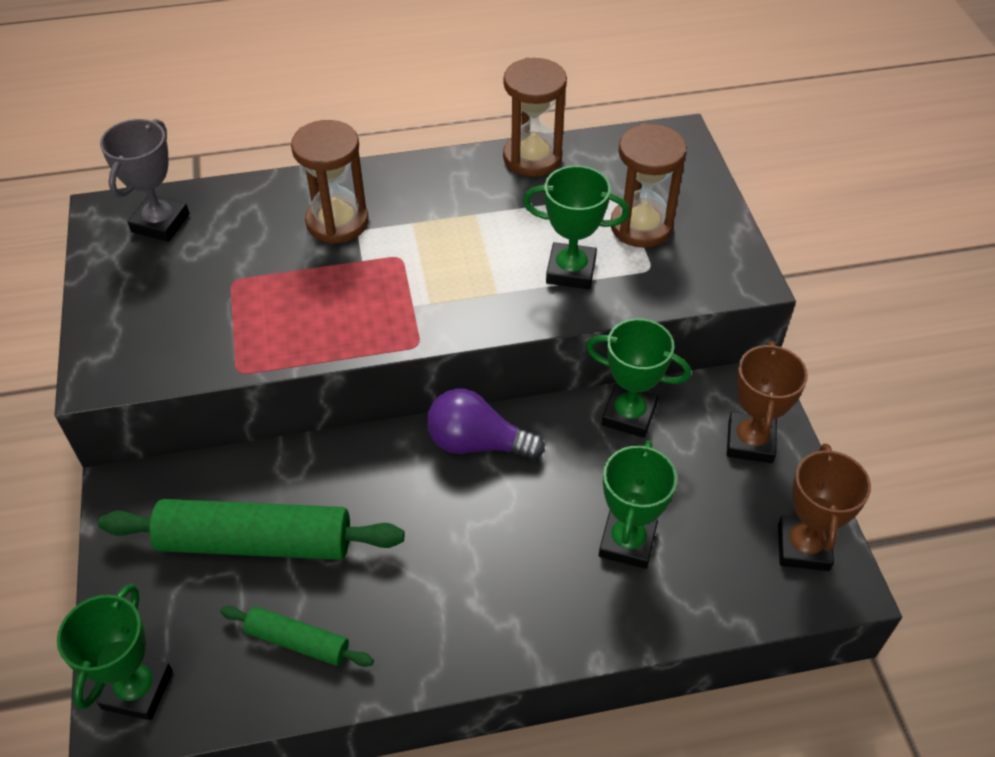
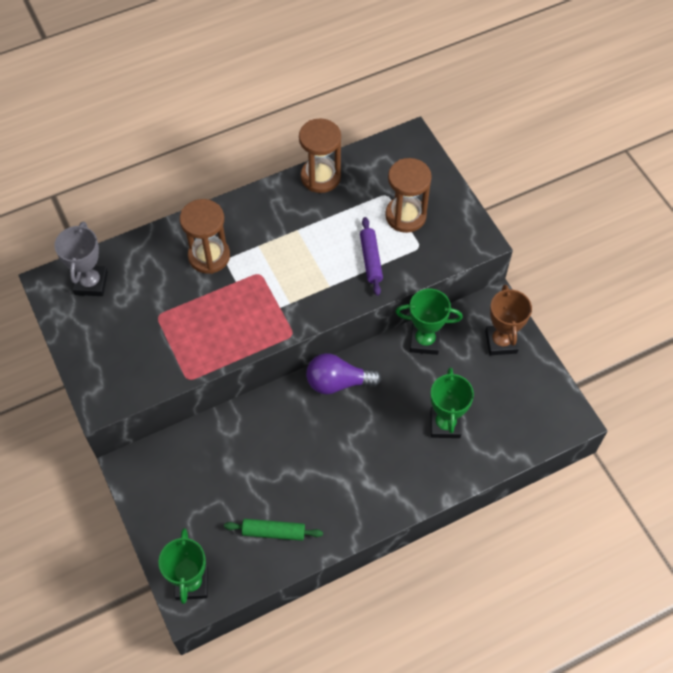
camera: 15 degrees left, 10 degrees up
green rolling pin [98,499,404,560] -> none
green trophy [523,165,630,289] -> purple rolling pin [360,217,383,296]
brown trophy [778,443,871,571] -> none

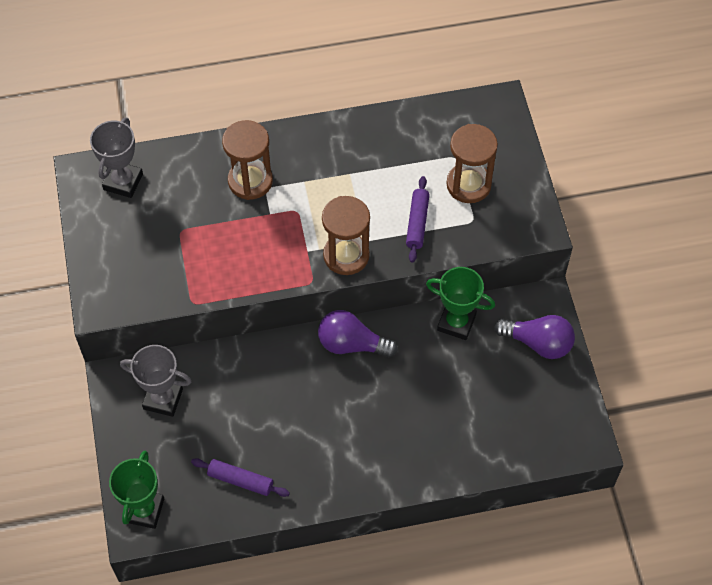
camera: 15 degrees right, 0 degrees up
green rolling pin [224,519,323,541] -> purple rolling pin [191,458,290,497]
brown hourglass [299,119,341,193] -> brown hourglass moved to [322,196,370,275]
green trophy [430,367,474,438] -> none
brown trophy [485,284,532,355] -> purple light bulb [494,315,575,359]
none -> grey trophy [120,345,192,417]

